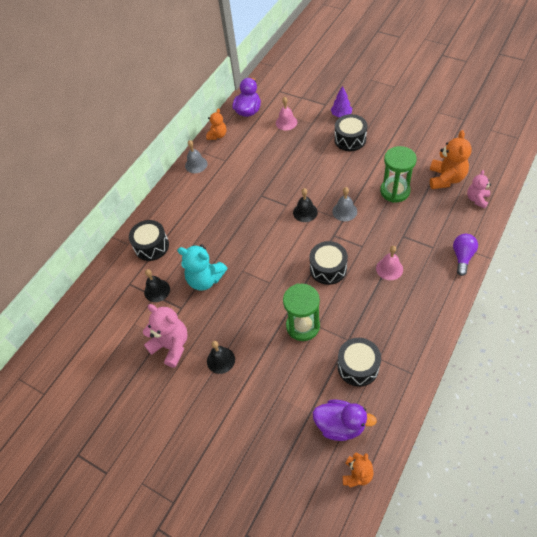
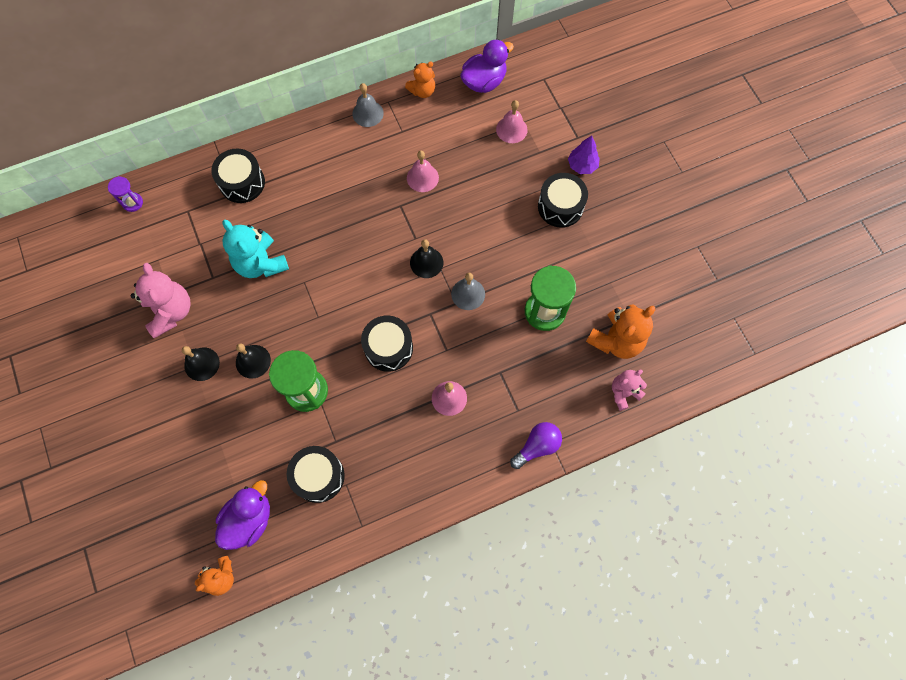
camera: 30 degrees right, 15 degrees up
black bell [144,269,170,302] -> black bell moved to [236,344,271,379]
purple duck [313,399,377,441] -> purple duck turned 105 degrees counterclockwise [215,480,270,550]
none -> purple hourglass [108,176,143,212]
none -> pink bell [407,151,439,192]

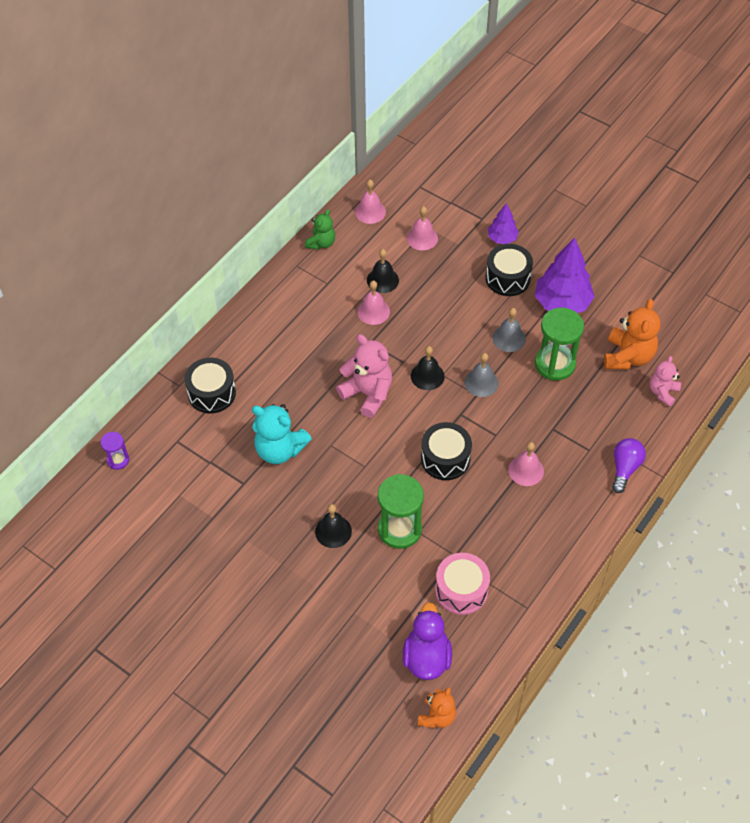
camera: 30 degrees left, 15 degrees down
pink teddy bear [131,263,191,338] -> pink teddy bear moved to [336,334,392,418]
black bell [182,346,220,381] -> black bell moved to [367,249,399,293]
black drum [287,446,345,503] -> pink drum [435,553,490,615]
grey bell [352,83,384,127] -> grey bell moved to [492,308,526,352]
orange teddy bear [405,61,435,98] -> green teddy bear [305,209,335,250]
purple duck [460,39,514,93] -> pink bell [355,180,386,224]
none -> purple tree [535,238,595,313]

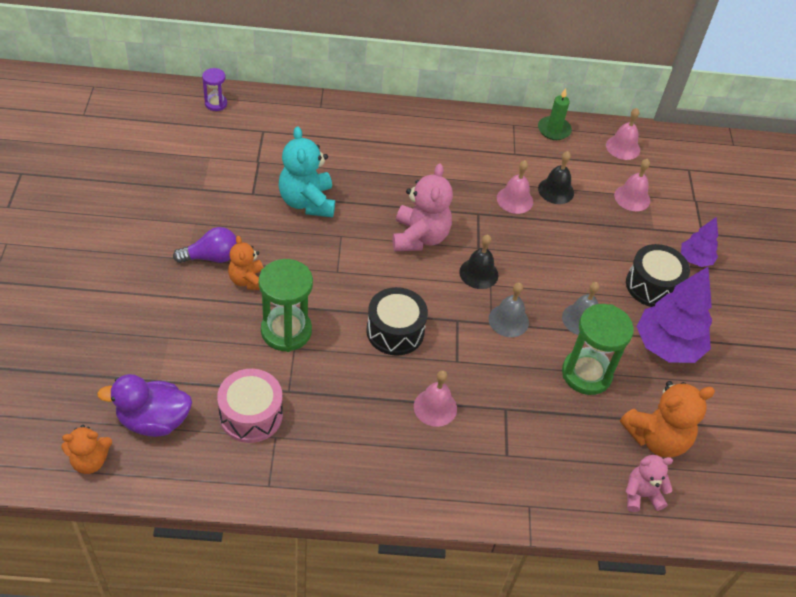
camera: 50 degrees right, 5 degrees down
black drum [184,358,236,414] -> none
green teddy bear [305,209,335,250] -> green candle [538,88,572,140]
black bell [315,504,352,548] -> orange teddy bear [228,236,263,290]
purple duck [403,602,452,680] -> purple duck turned 150 degrees counterclockwise [97,374,192,437]
purple light bulb [612,438,646,493] -> purple light bulb moved to [173,227,237,263]

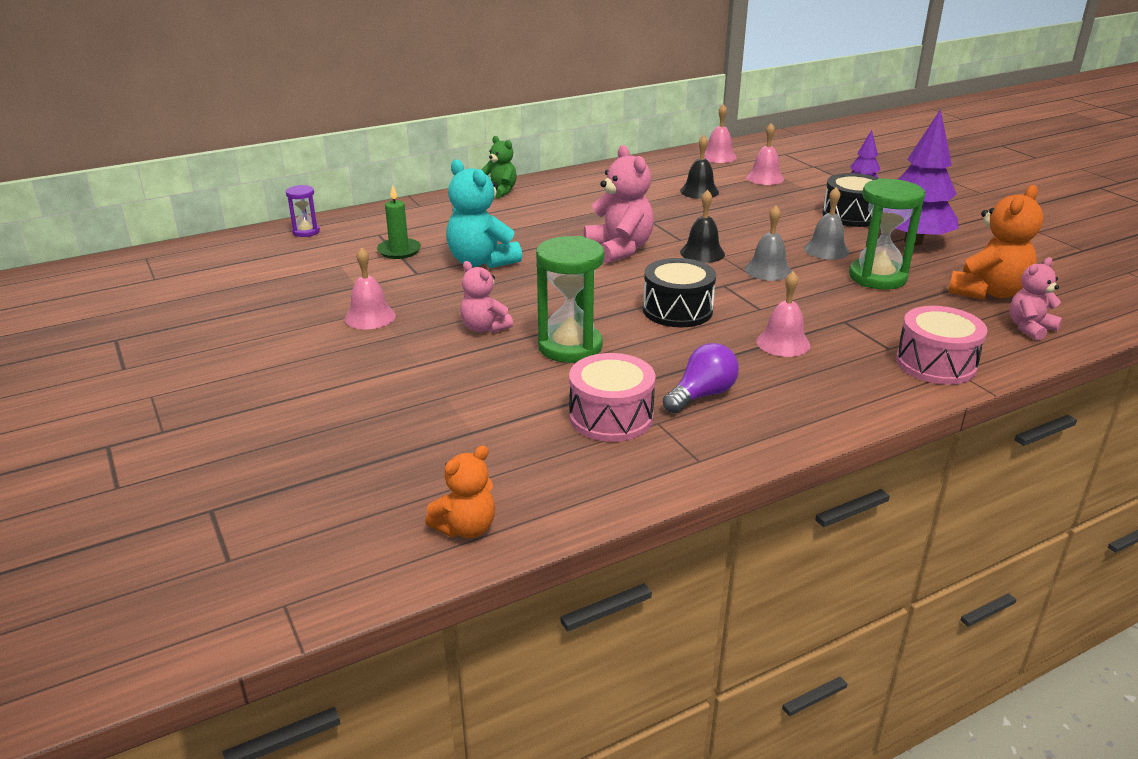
camera: 25 degrees left, 20 degrees down
purple duck [97,374,192,437] -> none
purple light bulb [173,227,237,263] -> purple light bulb moved to [663,343,739,413]
orange teddy bear [228,236,263,290] -> pink teddy bear [460,261,513,333]
pink bell [497,160,533,214] -> pink bell moved to [344,247,396,329]
green candle [538,88,572,140] -> green candle moved to [377,185,421,259]
none -> green teddy bear [481,136,517,199]
none -> pink drum [896,306,987,385]

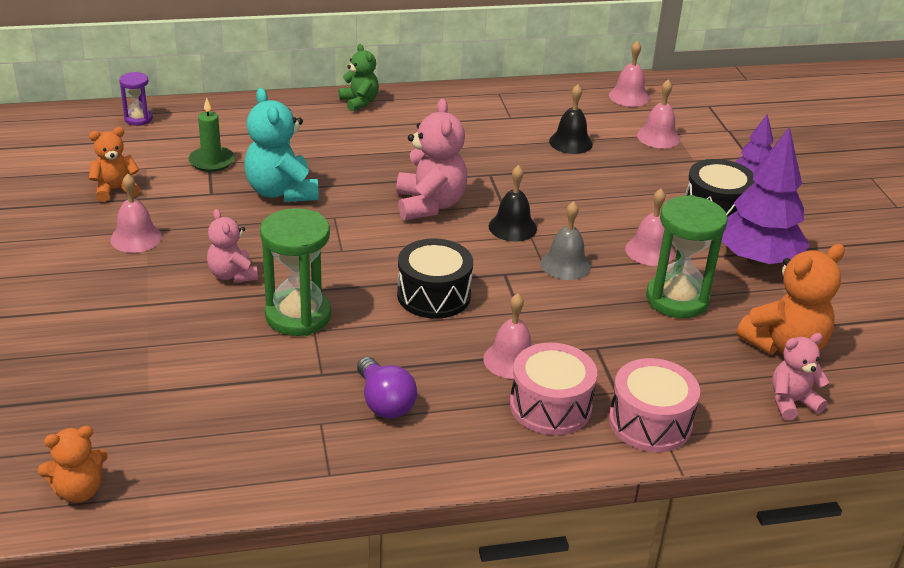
camera: 15 degrees right, 5 degrees up
pink drum [569,353,656,442] -> pink drum moved to [510,342,597,435]
purple light bulb [663,343,739,413] -> purple light bulb turned 90 degrees clockwise [357,357,417,419]
grey bell [804,187,849,260] -> pink bell [625,189,675,266]
none -> orange teddy bear [89,127,140,202]

